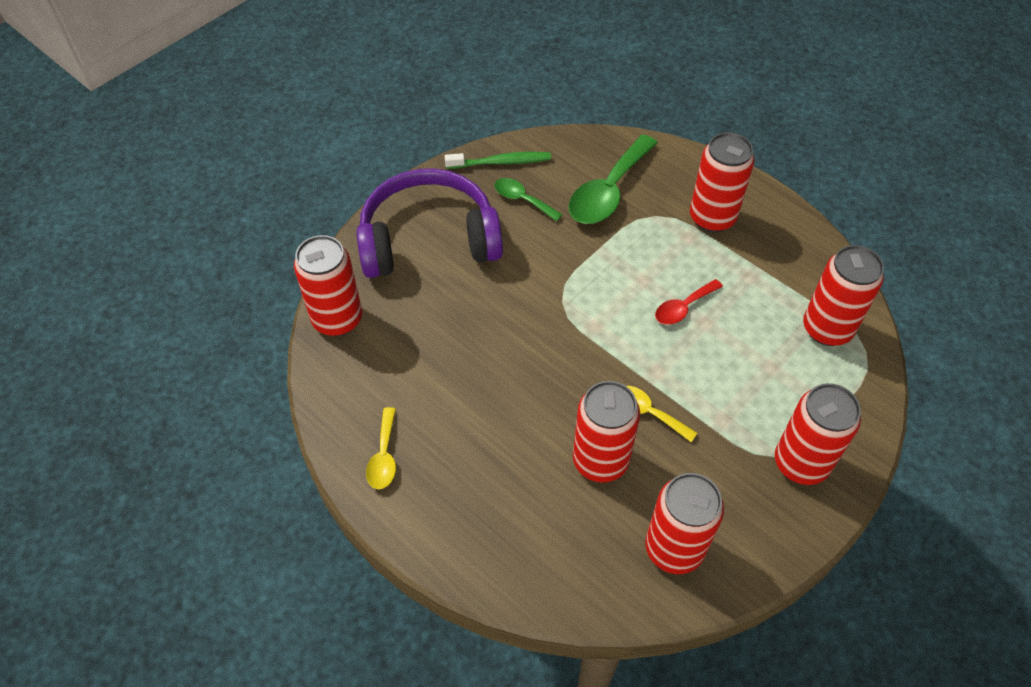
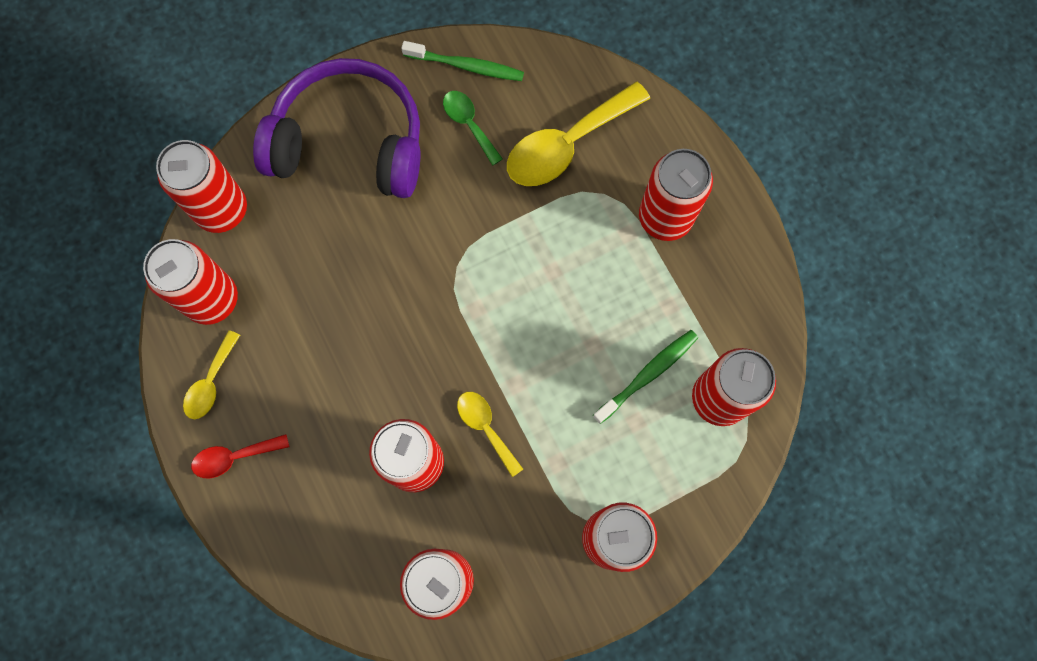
camera: 20 degrees right, 20 degrees up
green spoon [569,134,657,224] -> yellow spoon [507,82,650,186]
red spoon [655,279,723,325] -> red spoon moved to [191,434,289,479]
none -> red can [143,239,238,325]
none -> green toothbrush [593,330,698,424]

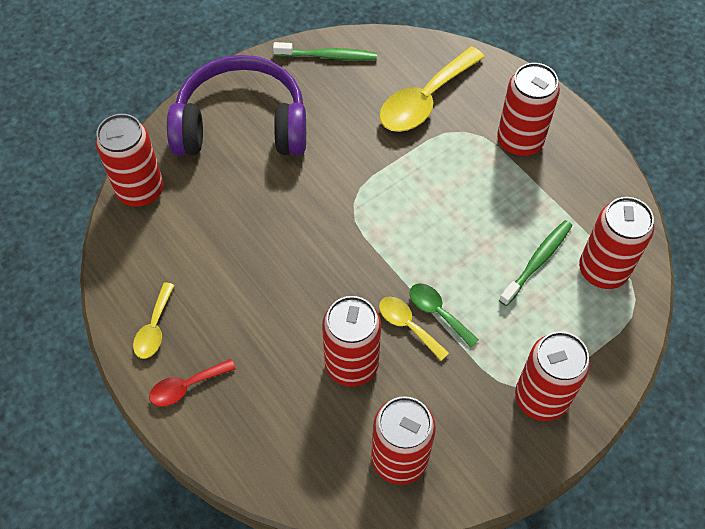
camera: 10 degrees left, 15 degrees down
red can [143,239,238,325] -> none
green spoon [443,91,503,166] -> green spoon moved to [409,283,479,347]

